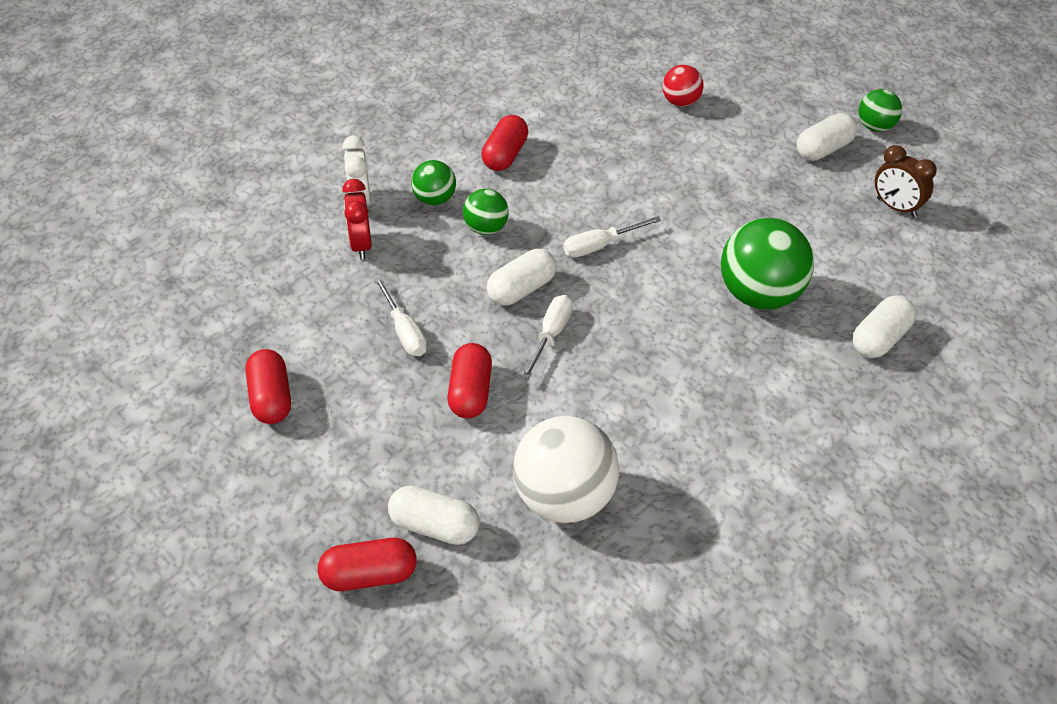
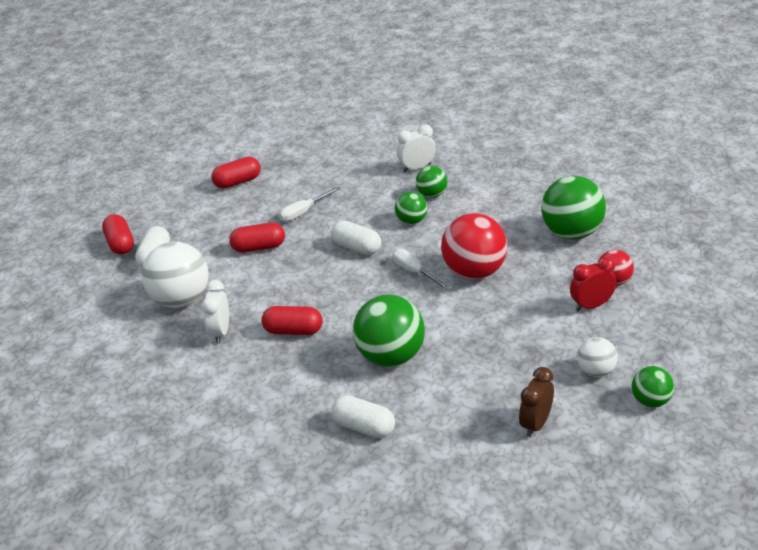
camera: 80 degrees right, 10 degrees down
red clock [342,179,372,260] -> red clock moved to [570,256,617,312]
red capsule [481,115,528,171] -> red capsule moved to [261,306,322,335]
white screwdriver [522,295,573,380] -> none
white capsule [797,113,857,161] -> white ball [577,337,618,377]
none -> white clock [202,280,229,344]
none -> red ball [441,213,507,279]
none -> green ball [541,176,606,240]

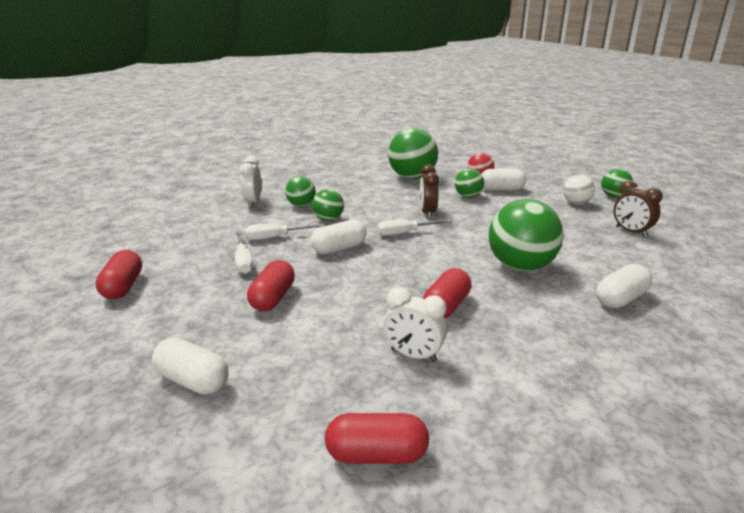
camera: 70 degrees left, 10 degrees down
red capsule [102,214,134,255] -> red capsule moved to [325,413,429,464]
white ball [141,242,209,308] -> none
red ball [441,213,507,279] -> brown clock [419,165,439,219]
red clock [570,256,617,312] -> white capsule [481,168,526,191]
none -> white screwdriver [245,223,325,240]
none -> green ball [455,168,484,198]

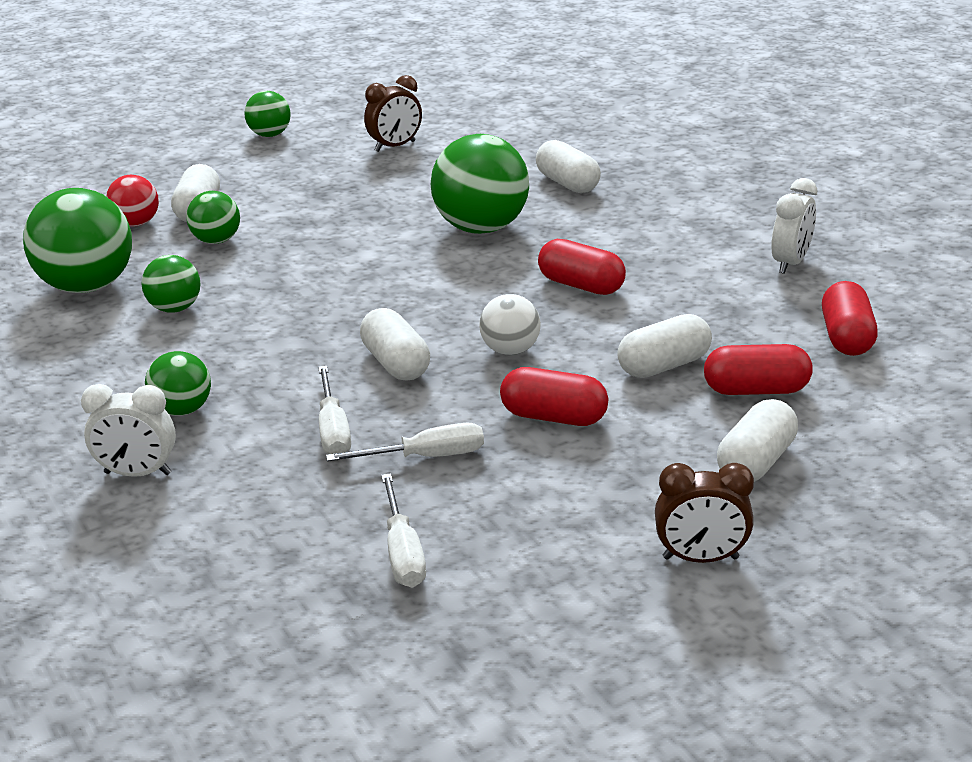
camera: 85 degrees left, 5 degrees up
red capsule [96,250,142,299] -> red capsule moved to [704,344,813,395]
green ball [312,189,344,221] -> green ball moved to [141,255,201,313]
white screwdriver [377,219,452,236] -> white screwdriver moved to [381,473,426,587]
white clock [384,287,447,362] -> white clock moved to [771,178,817,274]
brown clock [419,165,439,219] -> brown clock moved to [655,463,754,563]
white ball [563,174,595,205] -> white ball moved to [479,294,541,355]
none -> white capsule [617,314,712,378]

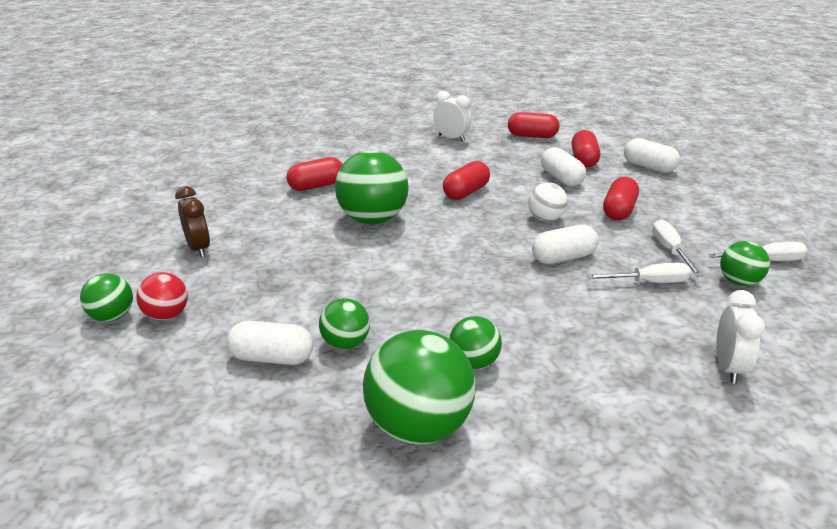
camera: 85 degrees left, 0 degrees up
red ball [106,175,159,227] -> red ball moved to [136,272,188,321]
green ball [145,351,211,416] -> green ball moved to [720,241,770,286]
white capsule [536,140,601,193] -> red capsule [287,157,343,191]
brown clock [655,463,754,563] -> none

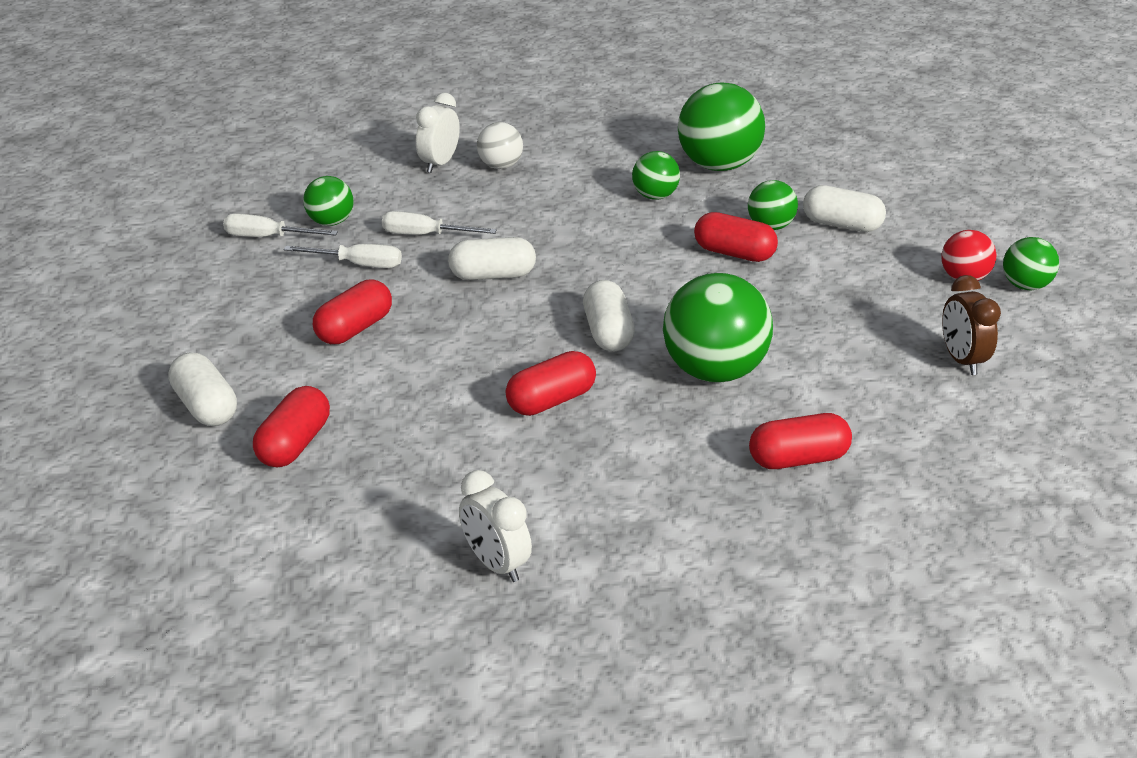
camera: 165 degrees left, 5 degrees up
red capsule [508,112,560,138] -> red capsule moved to [694,212,778,262]
white ball [528,182,568,222] -> white ball moved to [477,122,523,169]
white capsule [541,147,586,186] -> white capsule moved to [583,280,635,351]
white screwdriver [652,219,703,277] -> white screwdriver turned 90 degrees counterclockwise [284,244,402,268]

